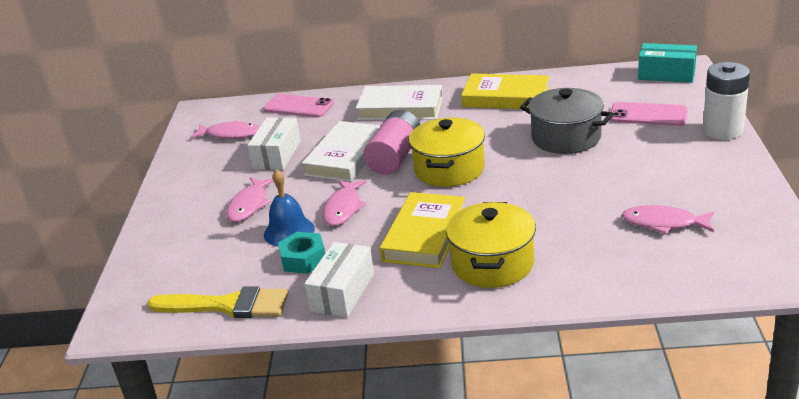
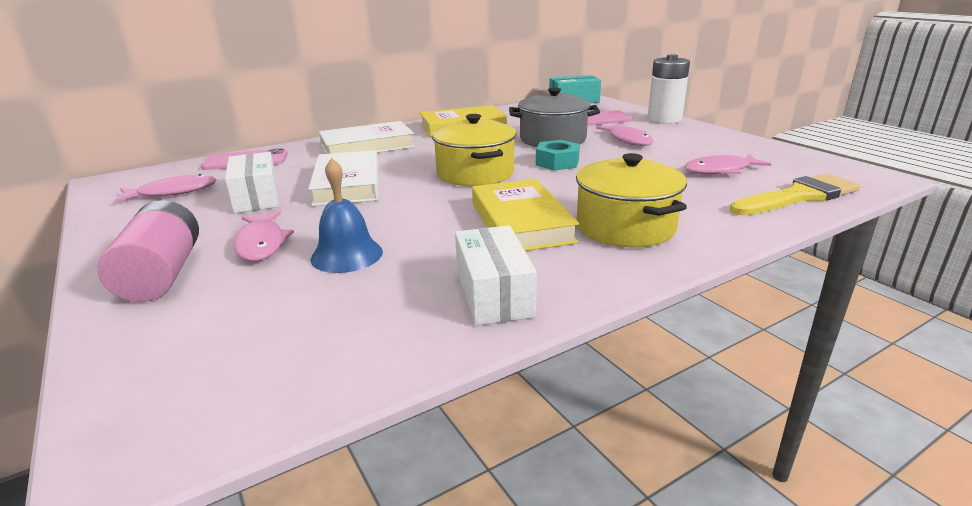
camera: 35 degrees left, 5 degrees down
yellow brush [147,287,288,318] -> yellow brush moved to [730,173,860,216]
turquoise nut [278,232,325,274] -> turquoise nut moved to [536,140,580,171]
pink fish [323,180,367,226] -> pink fish moved to [596,124,653,146]
pink battery [363,110,420,175] -> pink battery moved to [97,200,199,302]

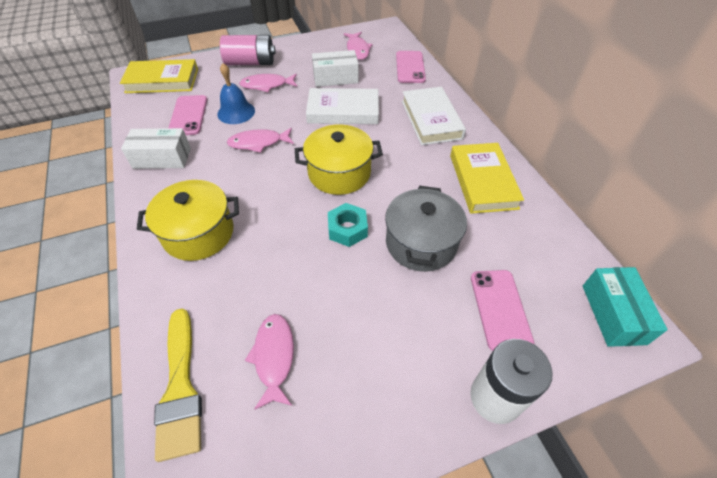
camera: 100 degrees right, 25 degrees up
yellow book [472,179,579,251] -> yellow book moved to [120,59,198,93]
pink fish [596,124,653,146] -> pink fish moved to [227,128,294,153]
none -> pink phone [169,95,207,135]

